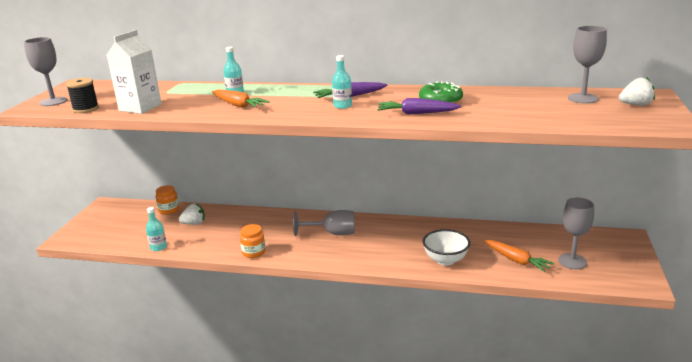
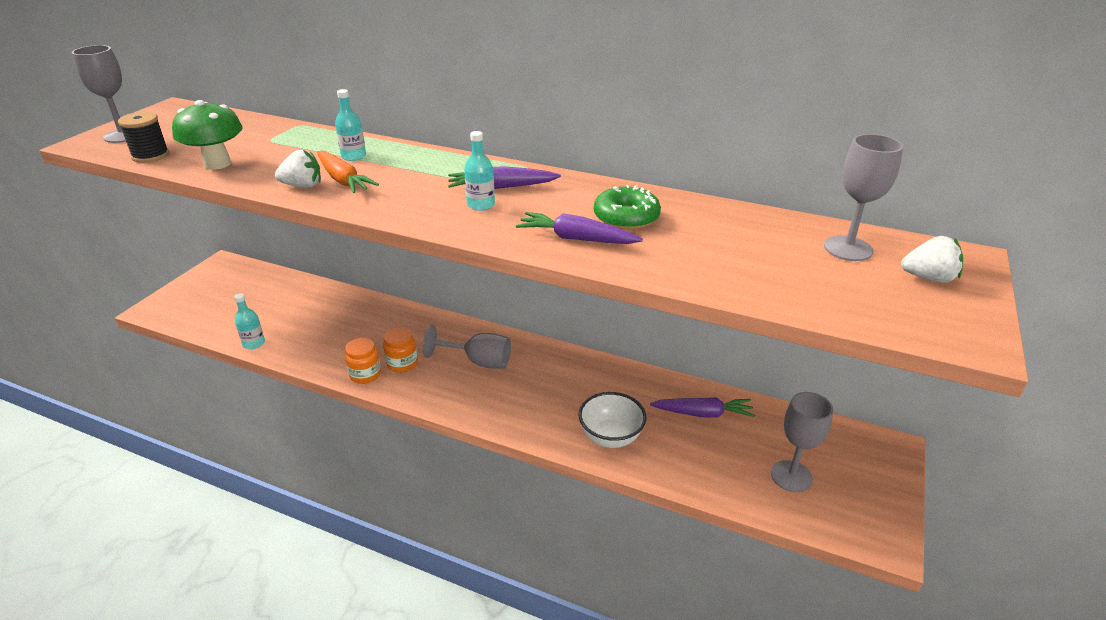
camera: 10 degrees right, 10 degrees up
white carton [107,30,162,114] -> green mushroom [172,100,242,170]
orange jar [155,185,179,215] -> orange jar moved to [383,327,418,373]
white strawberry [179,204,205,225] -> white strawberry moved to [275,150,321,188]
orange carrot [484,240,554,272] -> none
none -> purple carrot [650,397,755,418]

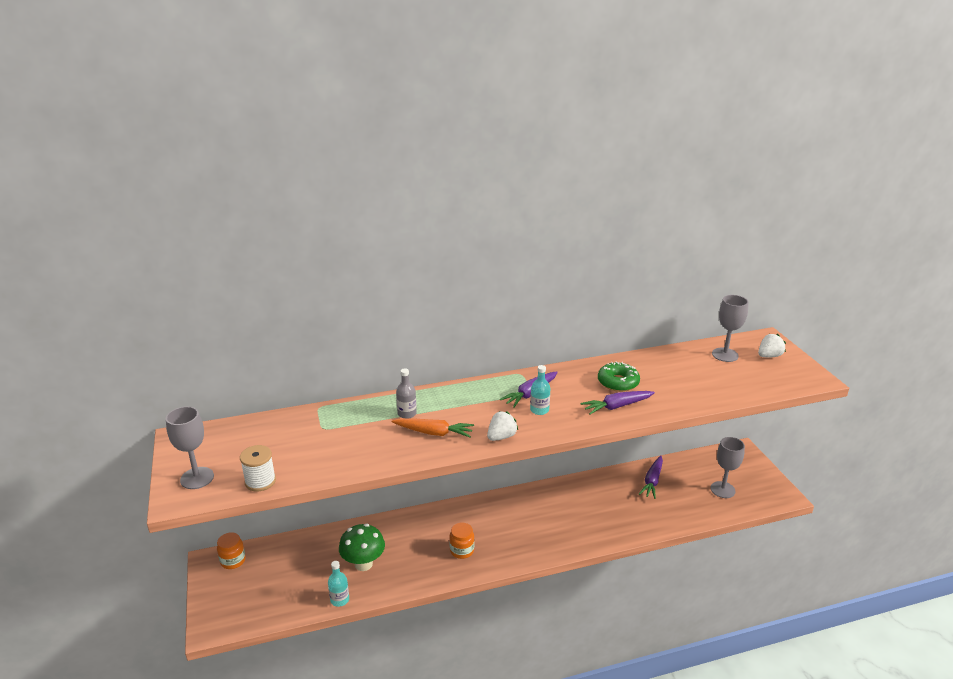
camera: 40 degrees left, 5 degrees down
black spool [118,112,169,163] -> white spool [240,445,276,491]
green mushroom [172,100,242,170] -> green mushroom moved to [339,524,385,571]
white strawberry [275,150,321,188] -> white strawberry moved to [487,411,518,441]
turquoise bottle [335,89,366,161] -> grey bottle [396,368,417,418]
orange jar [345,338,381,384] -> orange jar moved to [217,532,246,569]
grey goblet [422,325,511,369] -> none
white bowl [579,392,647,448] -> none
purple carrot [650,397,755,418] -> purple carrot turned 150 degrees clockwise [639,456,663,499]

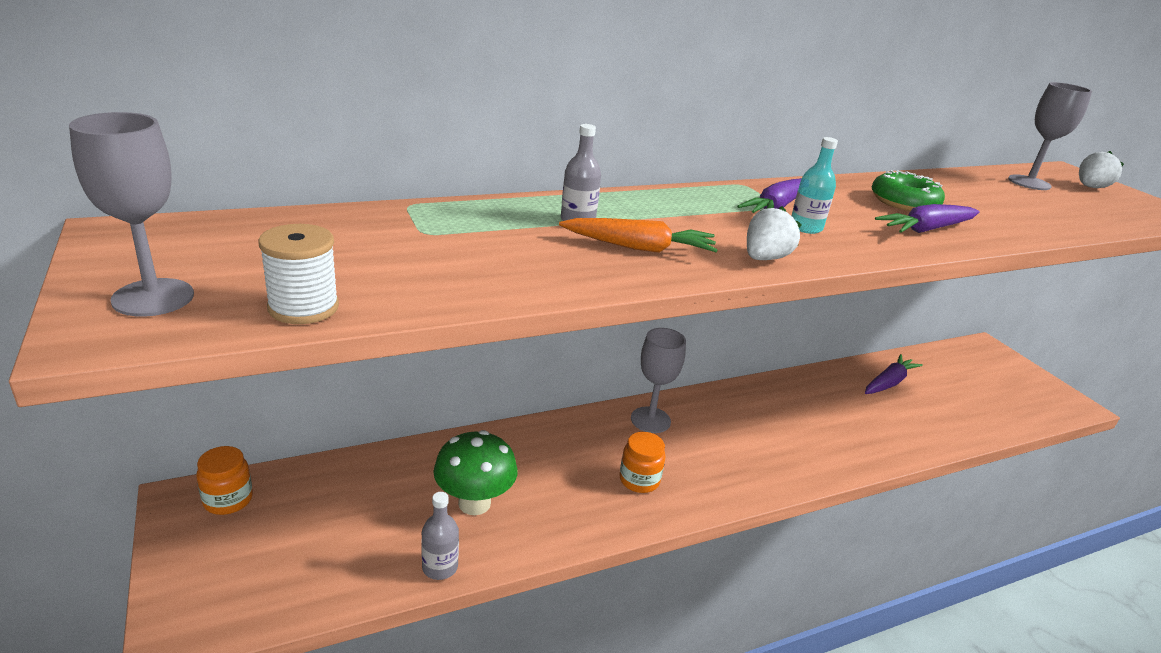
camera: 10 degrees left, 0 degrees up
turquoise bottle [328,561,349,607] -> grey bottle [421,492,459,580]
purple carrot [639,456,663,499] -> purple carrot turned 150 degrees counterclockwise [865,354,923,394]
grey goblet [710,437,745,498] -> grey goblet moved to [631,328,686,433]

